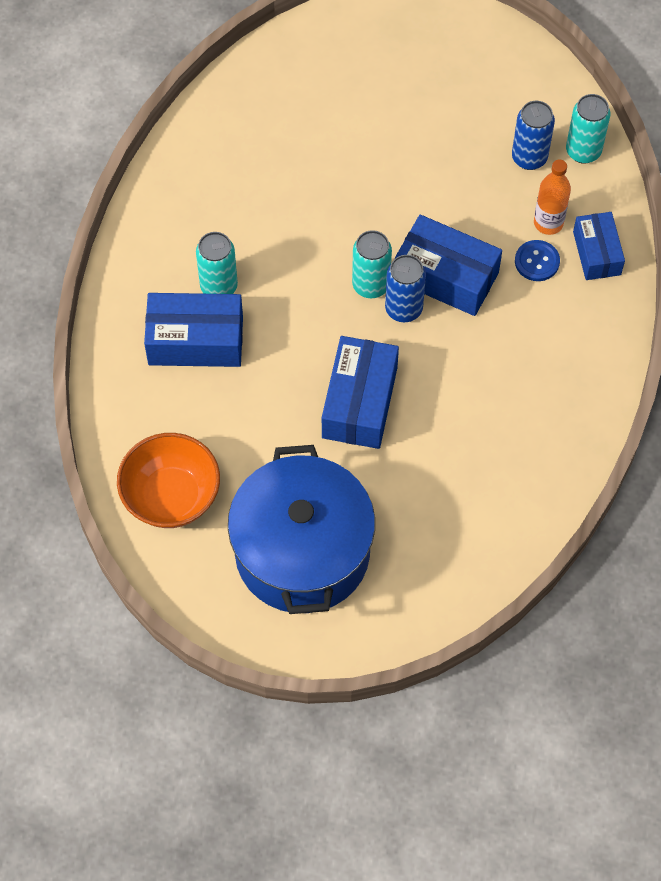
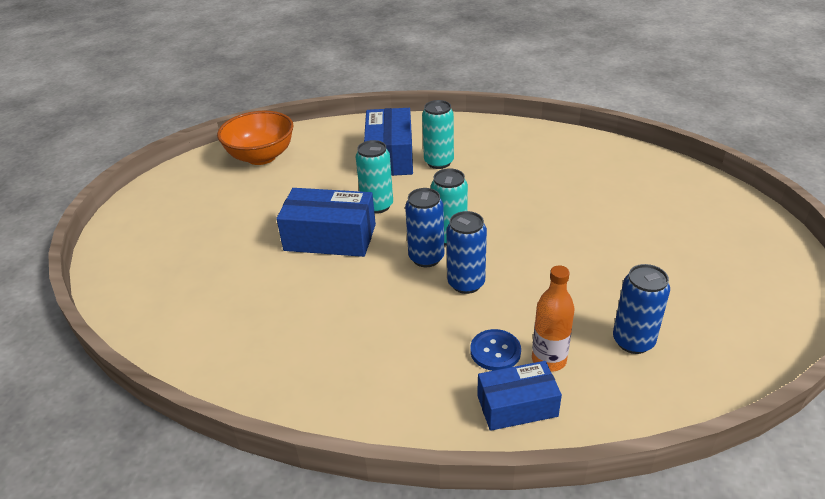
camera: 90 degrees right, 25 degrees down
blue pot [228,445,375,614] -> none
blue box [395,215,502,316] -> blue can [446,211,487,294]
turquoise can [566,94,610,164] -> turquoise can moved to [356,140,393,214]

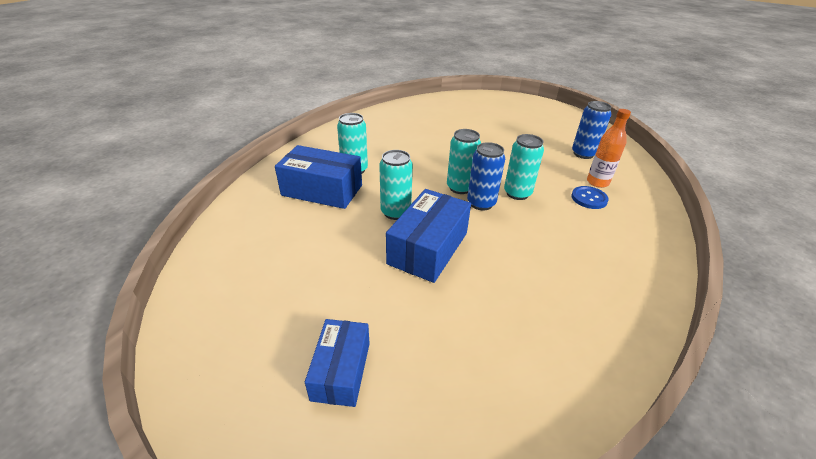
camera: 75 degrees left, 0 degrees up
orange bowl [217,111,294,165] -> none
blue can [446,211,487,294] -> turquoise can [504,134,544,200]
blue box [477,361,562,431] -> blue box moved to [305,319,370,407]

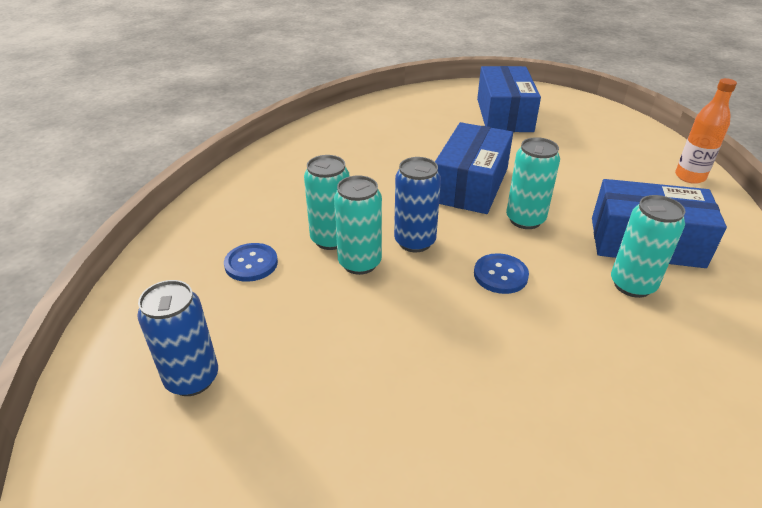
camera: 175 degrees right, 0 degrees up
blue box [305,319,370,407] -> blue box [477,66,541,132], size x1.56
turquoise can [447,129,481,194] -> turquoise can moved to [304,155,350,250]
orange bottle [587,109,631,188] -> orange bottle moved to [675,78,737,184]
none -> blue button [474,253,529,294]

